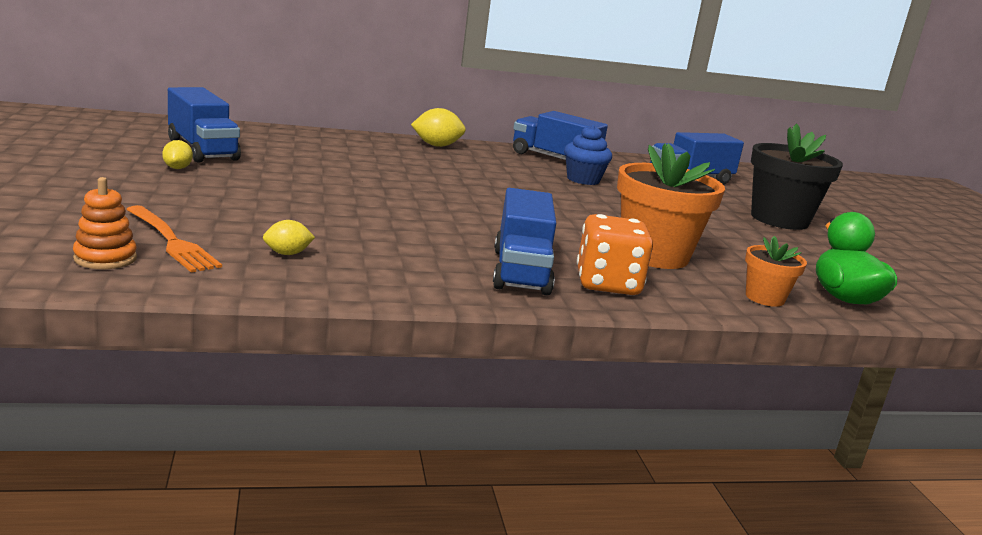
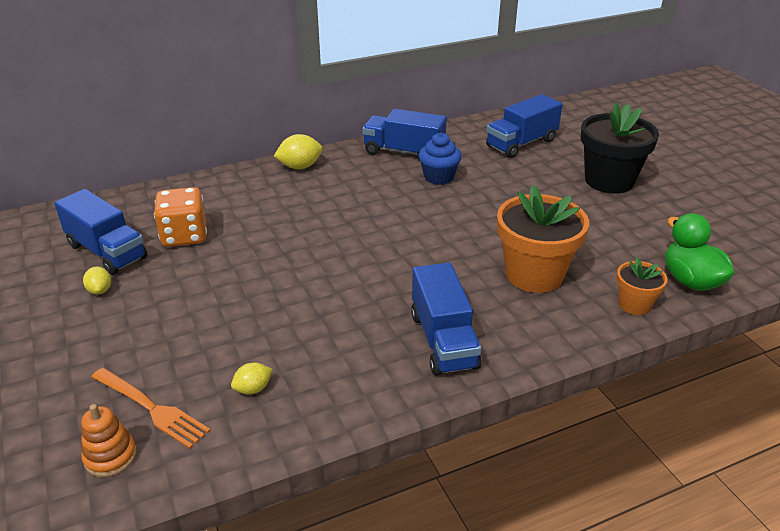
camera: 10 degrees left, 15 degrees up
orange dice [577,214,653,295] -> orange dice moved to [154,187,207,247]

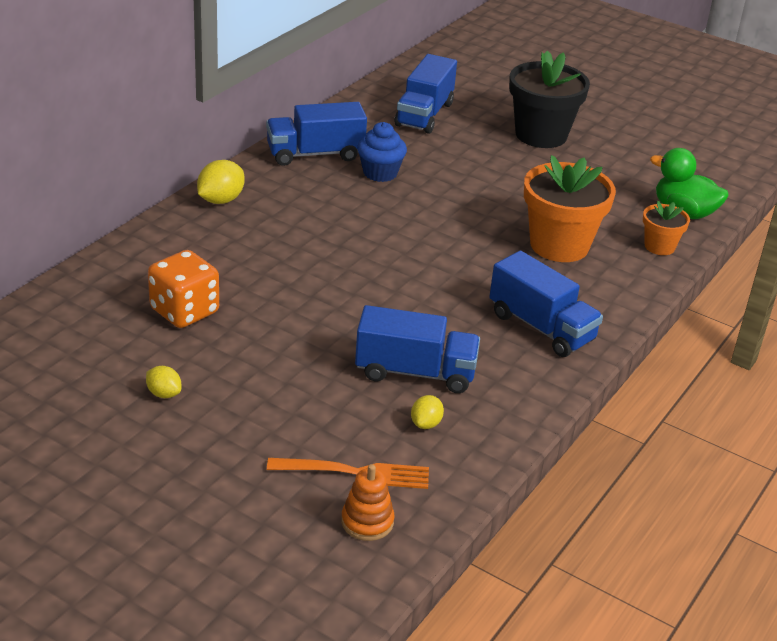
camera: 35 degrees left, 0 degrees up
blue truck [54,189,147,275] -> blue truck moved to [355,305,480,393]

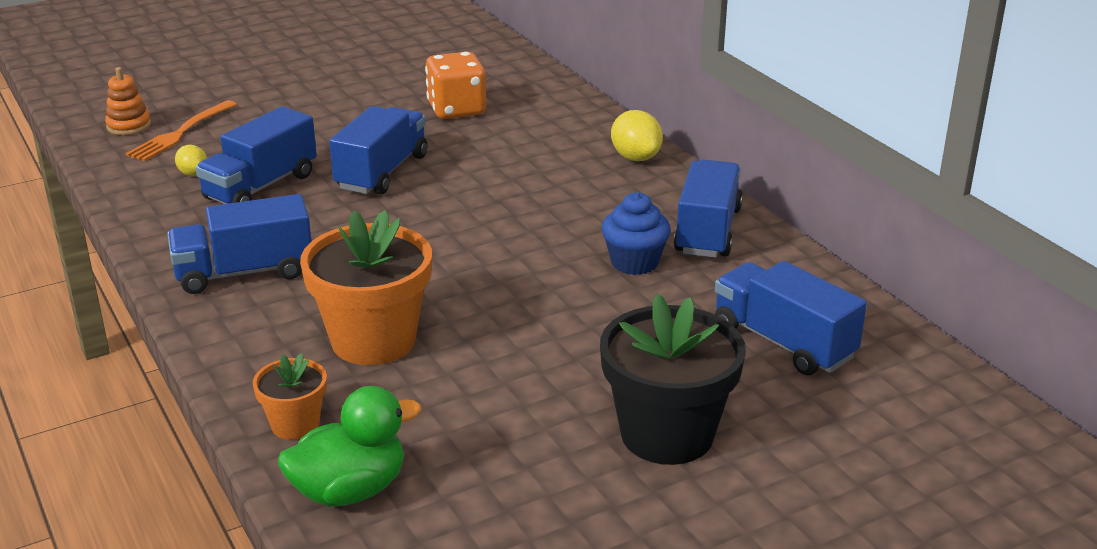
camera: 120 degrees right, 5 degrees down
yellow lemon [146,366,181,398] -> none
none -> blue truck [329,106,427,194]

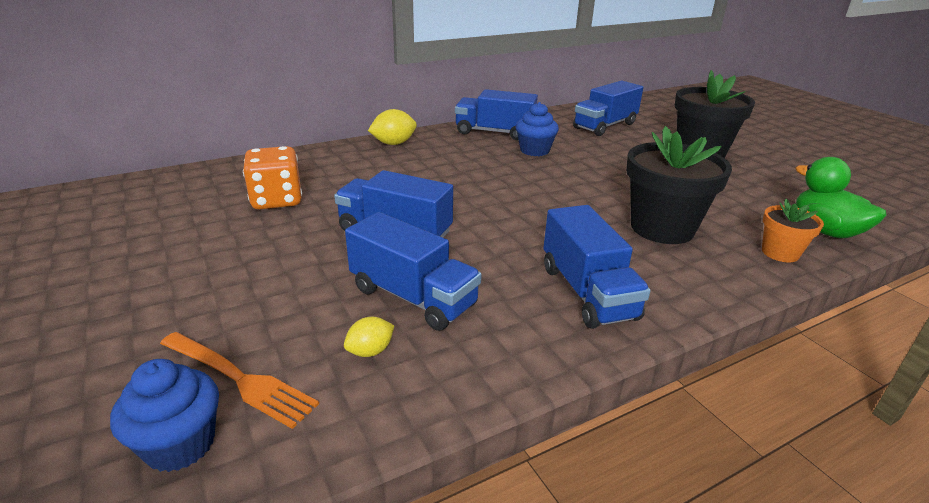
camera: 90 degrees left, 0 degrees up
orange stacking toy [105,67,151,135] -> blue cupcake [110,359,219,472]
orange flower pot [300,210,432,365] -> black flower pot [626,126,732,244]

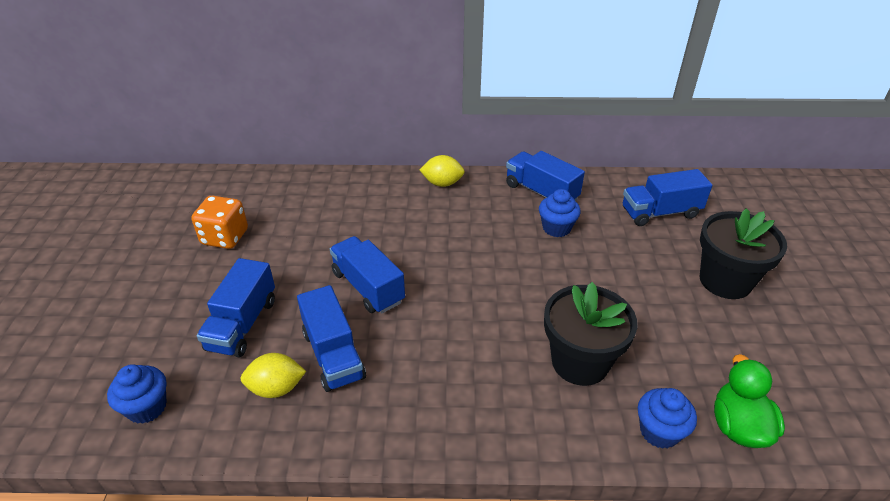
camera: 30 degrees right, 10 degrees up
orange fork [160,332,319,429] -> none
orange dice [243,146,302,209] -> orange dice moved to [191,196,248,249]
yellow lemon [344,317,394,357] -> yellow lemon [241,353,306,398], size x1.66
blue truck [543,205,651,329] -> blue truck moved to [197,258,275,357]
orange flower pot [762,199,824,262] -> blue cupcake [638,388,697,449]

